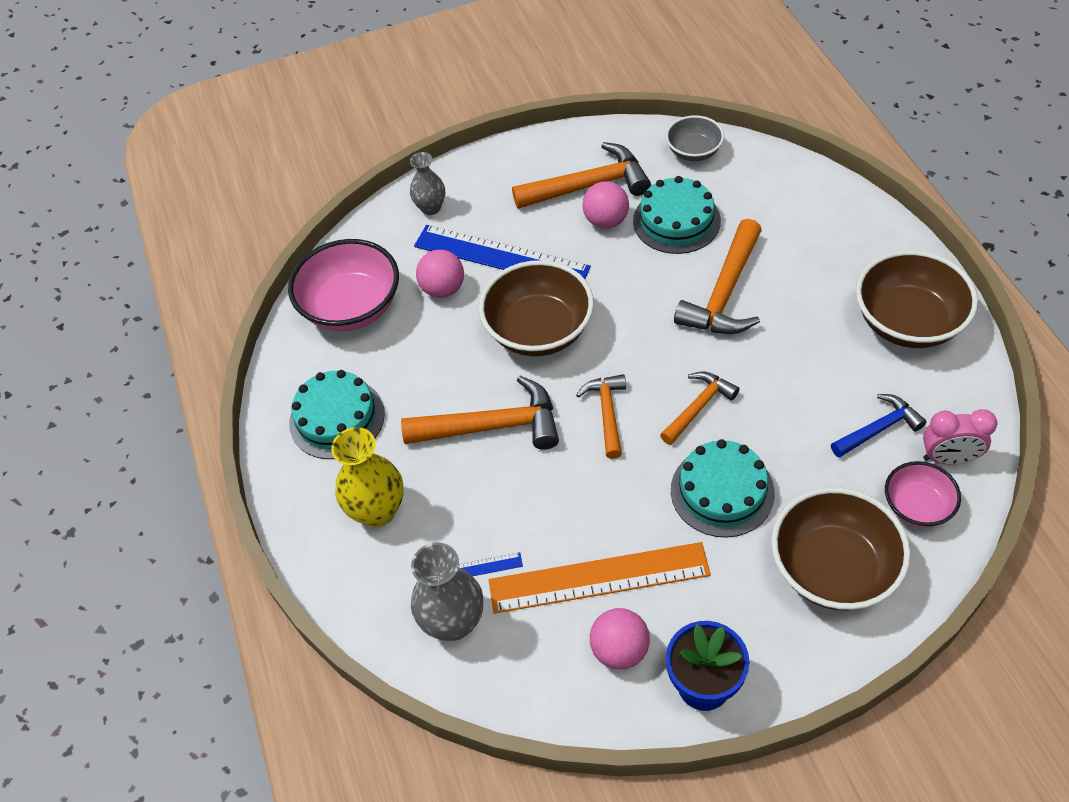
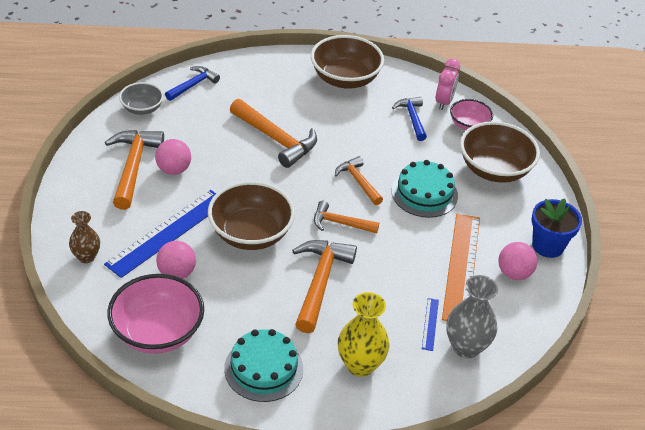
camera: 80 degrees left, 10 degrees down
grey vase [410,152,445,215] -> brown vase [69,211,100,263]
turquoise cake [633,176,721,254] -> none
none -> blue hammer [165,66,220,101]

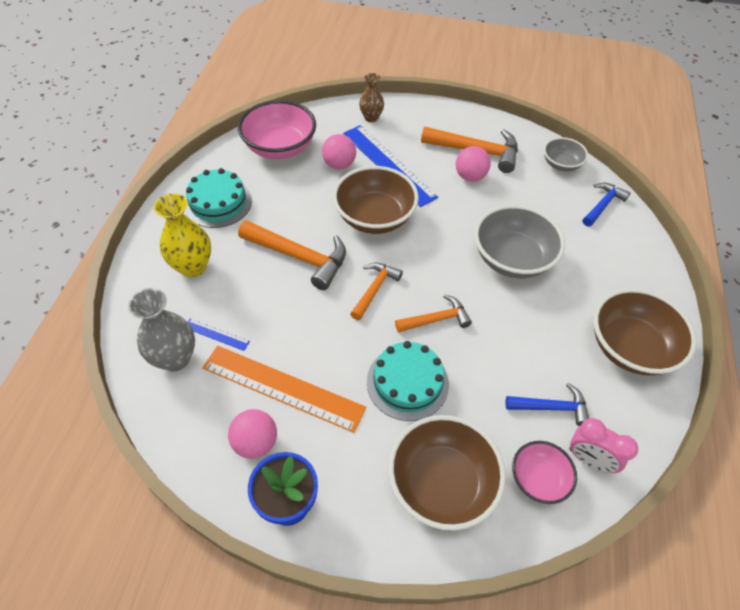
camera: 105 degrees right, 10 degrees up
blue hammer [165,66,220,101] -> blue hammer turned 105 degrees counterclockwise [583,183,630,227]
orange hammer [230,99,317,168] -> grey bowl [474,205,565,278]

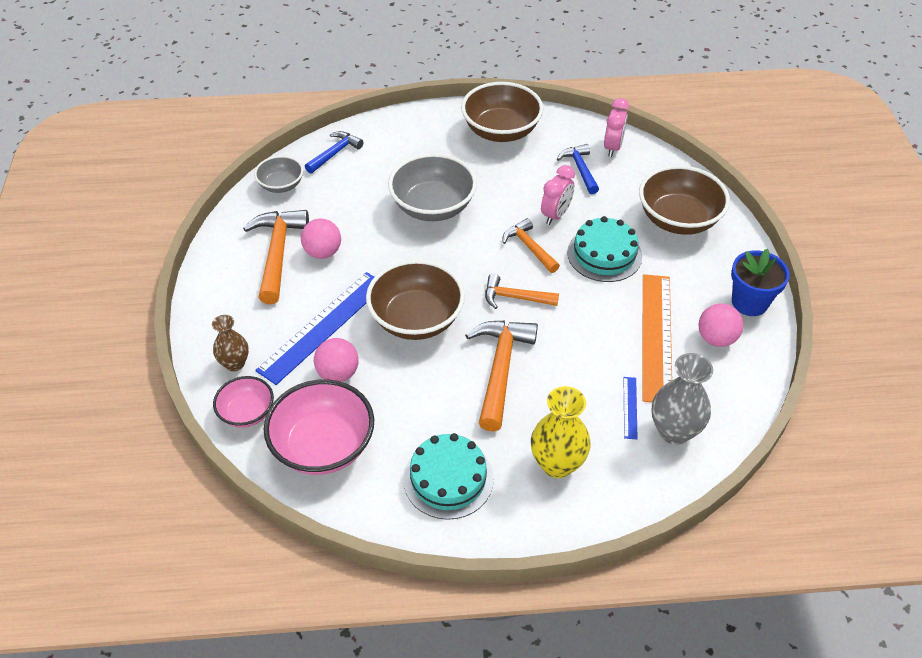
camera: 105 degrees left, 5 degrees down
pink bowl [512,441,577,504] -> pink bowl moved to [213,376,274,428]
blue hammer [583,183,630,227] -> blue hammer turned 105 degrees clockwise [305,131,364,174]
none -> pink clock [541,165,575,225]

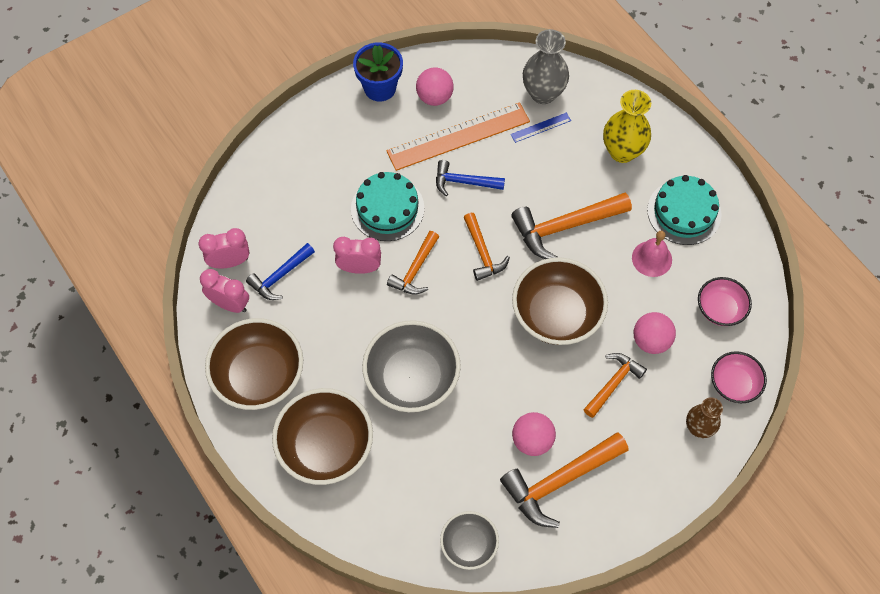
camera: 120 degrees left, 15 degrees up
blue ruler [255,272,374,385] -> orange hammer [583,353,647,418]
pink bowl [264,379,374,475] -> pink bowl [698,277,752,326], size x0.57
blue hammer [305,131,364,174] -> blue hammer moved to [436,160,505,196]
brown bowl [639,165,730,235] -> brown bowl moved to [272,388,373,485]
none -> pink clock [200,269,249,313]
none -> pink bell [632,231,672,277]

